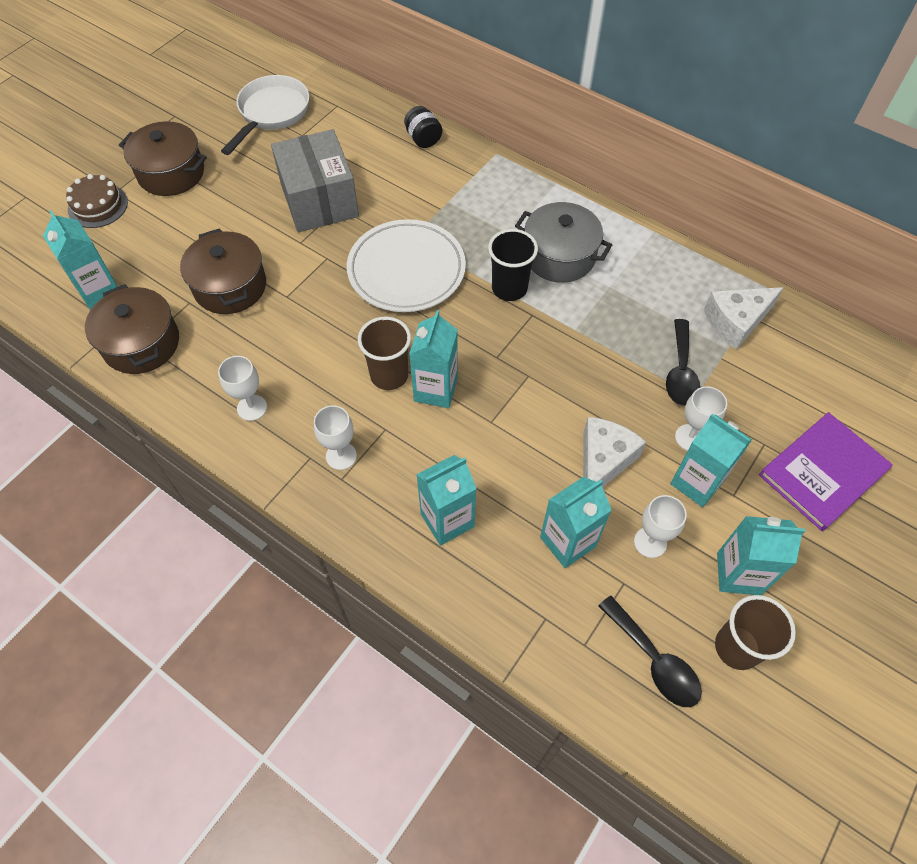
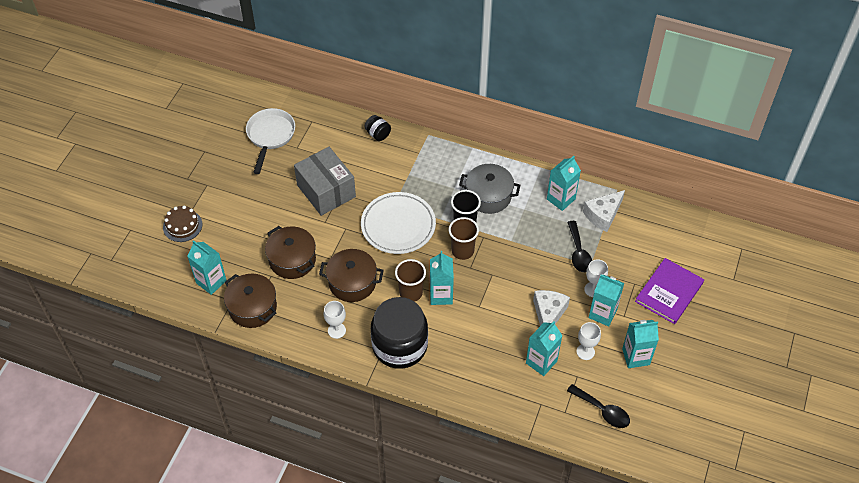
camera: 15 degrees left, 5 degrees down
brown pot [119,121,207,196] -> brown pot moved to [319,249,384,302]
white goblet [314,405,357,470] -> black jar [371,297,428,369]
turquoise carton [416,455,477,546] -> turquoise carton moved to [547,156,581,211]
brown cup [715,595,796,670] -> brown cup moved to [449,217,479,260]

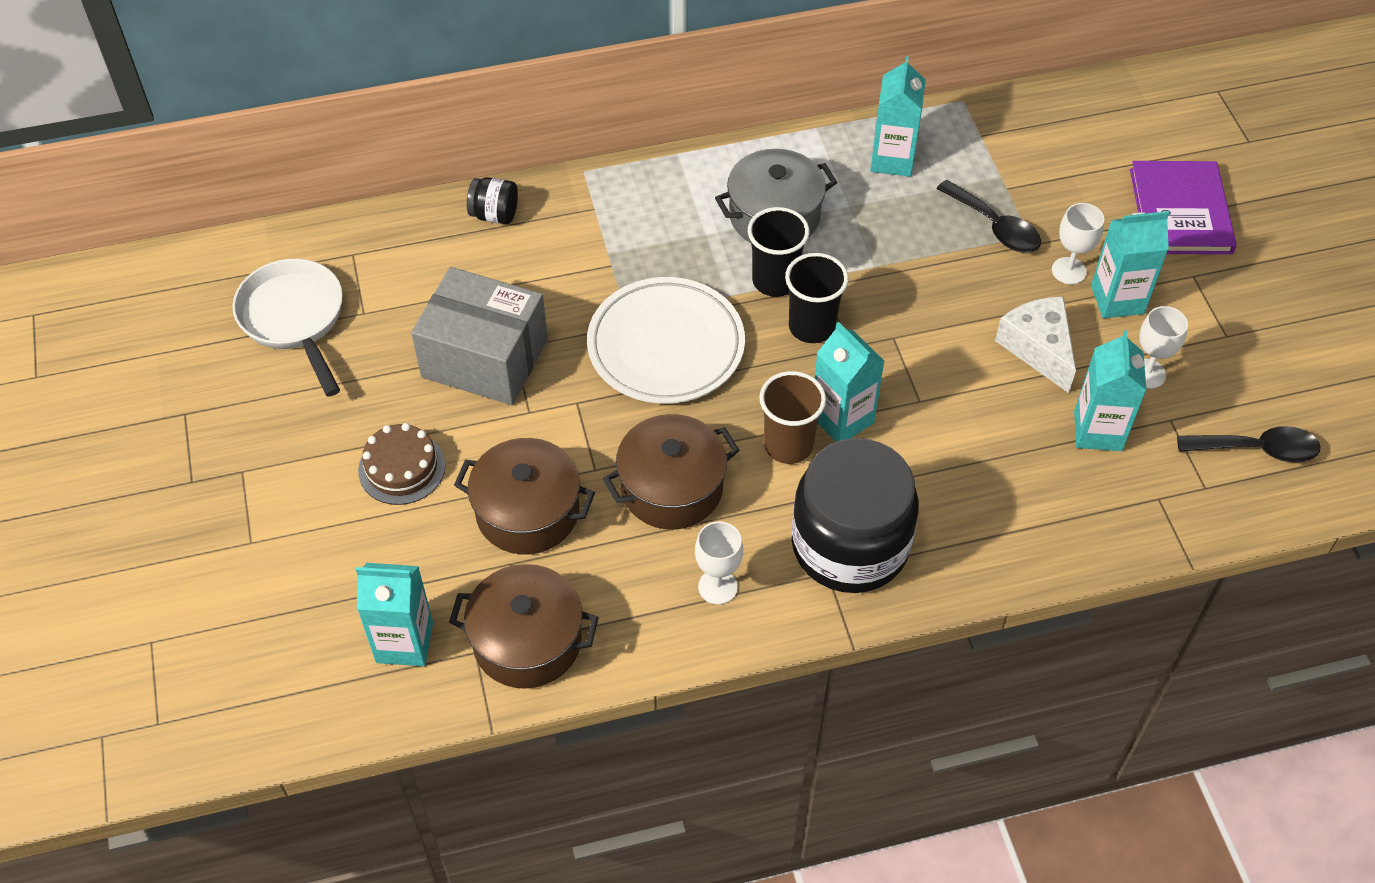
camera: 35 degrees left, 0 degrees up
brown cake [163,205,202,242] -> brown cake moved to [358,423,445,505]
brown cup [449,217,479,260] -> black cup [785,253,849,343]
white cheese [583,190,625,232] -> none
turquoise carton [622,320,659,368] -> none

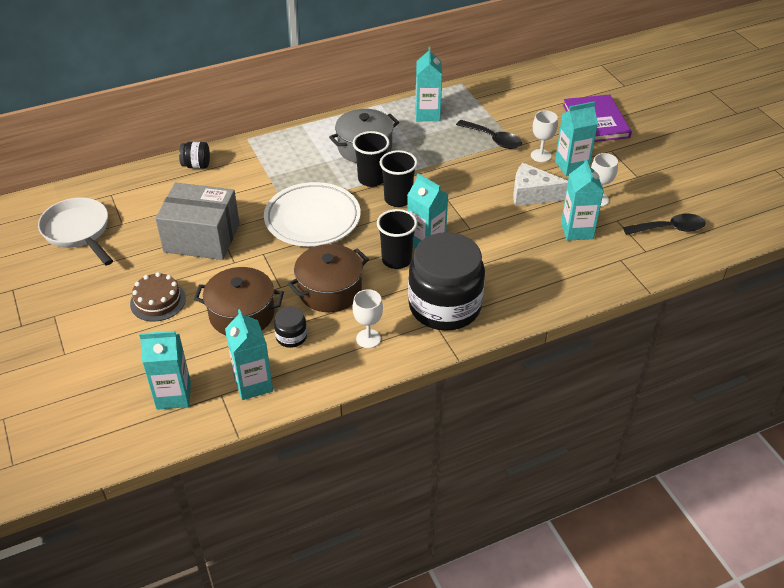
camera: 10 degrees left, 10 degrees down
brown pot [449,564,599,689] -> turquoise carton [225,309,273,400]
brown cup [760,371,826,464] -> black cup [377,209,417,269]
white cheese [995,296,1076,393] -> white cheese turned 45 degrees counterclockwise [513,163,568,206]
none -> black jar [274,306,307,348]

